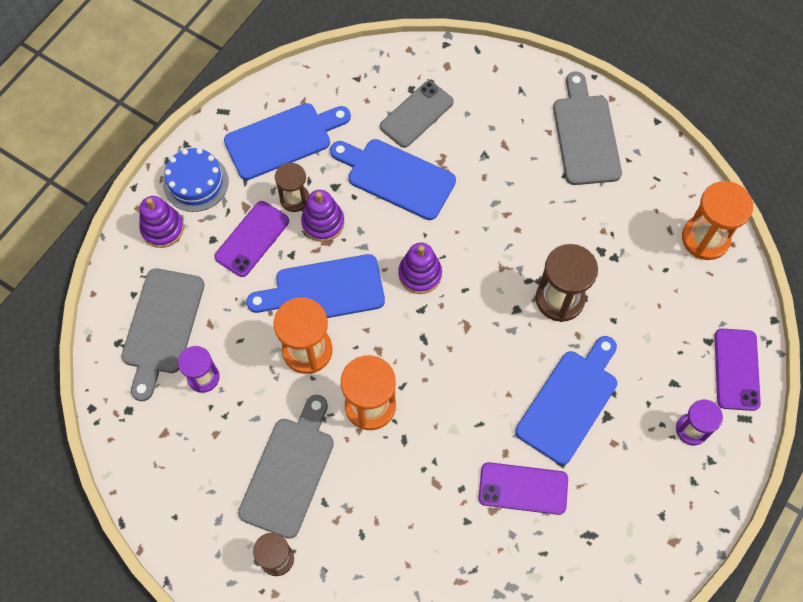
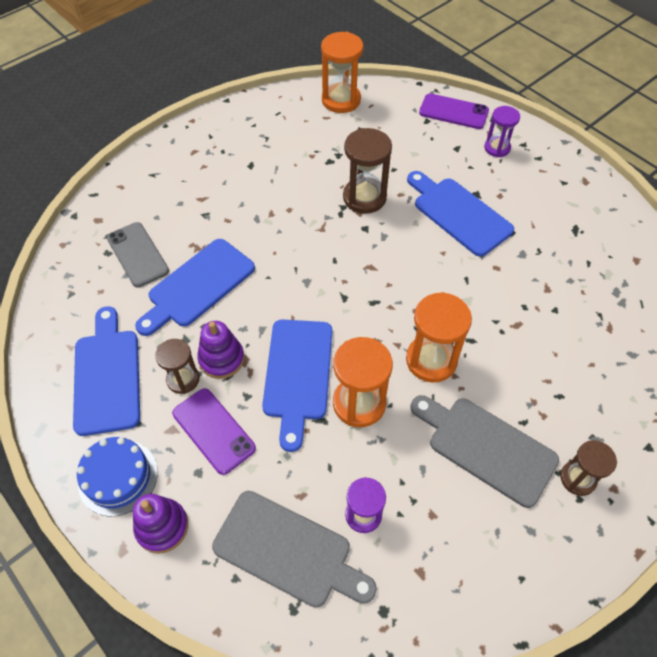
camera: 75 degrees left, 10 degrees down
purple stacking toy [398,243,442,294] -> none
purple phone [478,462,568,515] -> none
grey cutting board [553,72,622,185] -> none

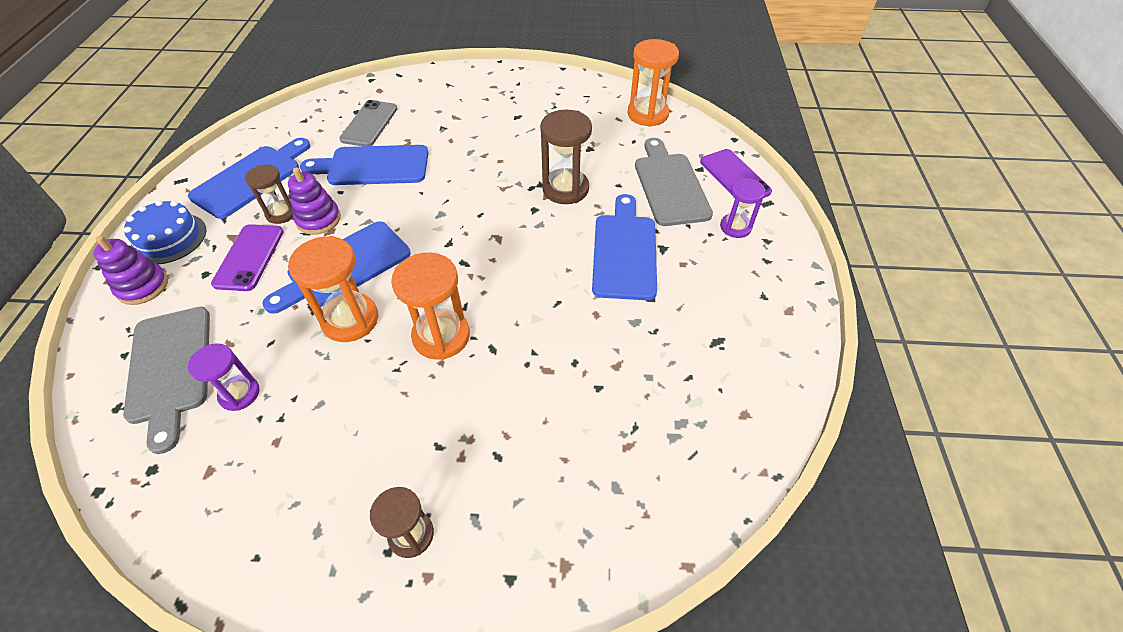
camera: 45 degrees right, 5 degrees down
grey cutting board [411,395,559,508] -> grey cutting board moved to [635,138,713,226]

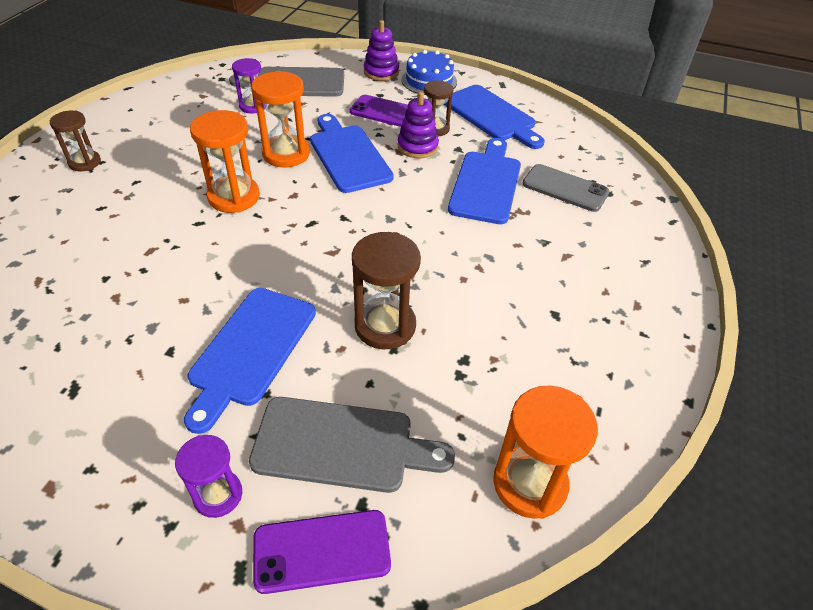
camera: 105 degrees right, 5 degrees down
blue cutting board [592,194,657,300] -> blue cutting board turned 90 degrees clockwise [184,288,316,434]

